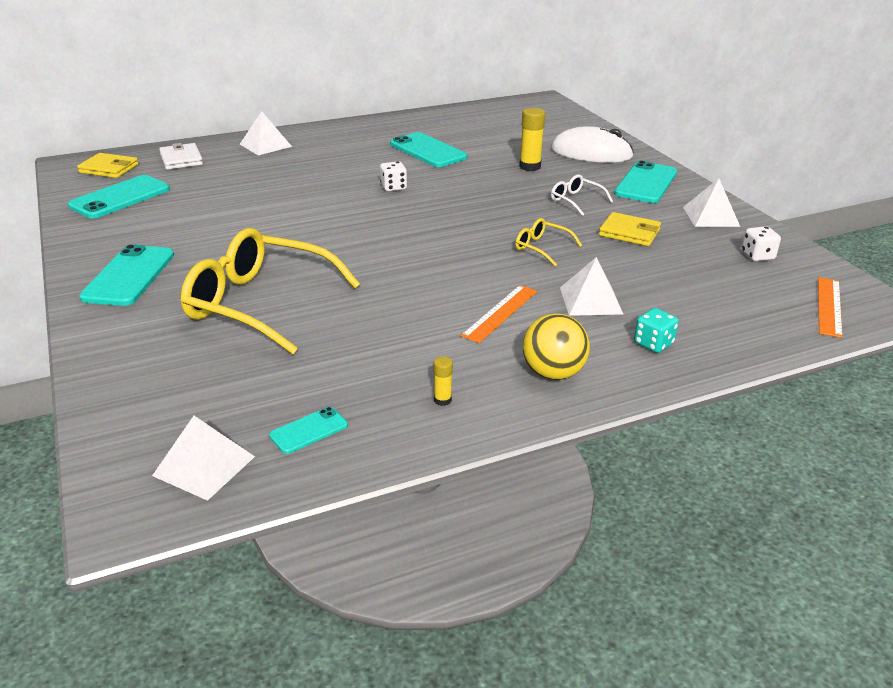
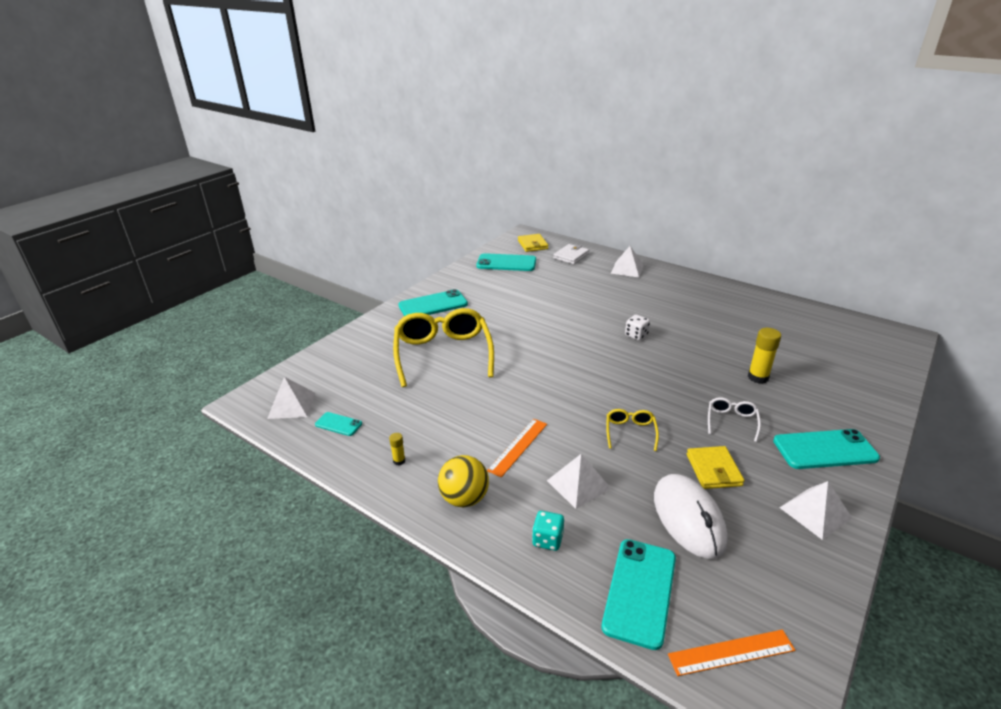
camera: 60 degrees right, 0 degrees up
turquoise phone [390,132,467,167] -> turquoise phone moved to [601,539,676,650]
orange ruler [461,285,537,343] -> orange ruler turned 60 degrees counterclockwise [487,419,547,477]
white mouse [551,126,634,163] -> white mouse moved to [654,474,727,559]
white dice [742,226,781,261] -> none

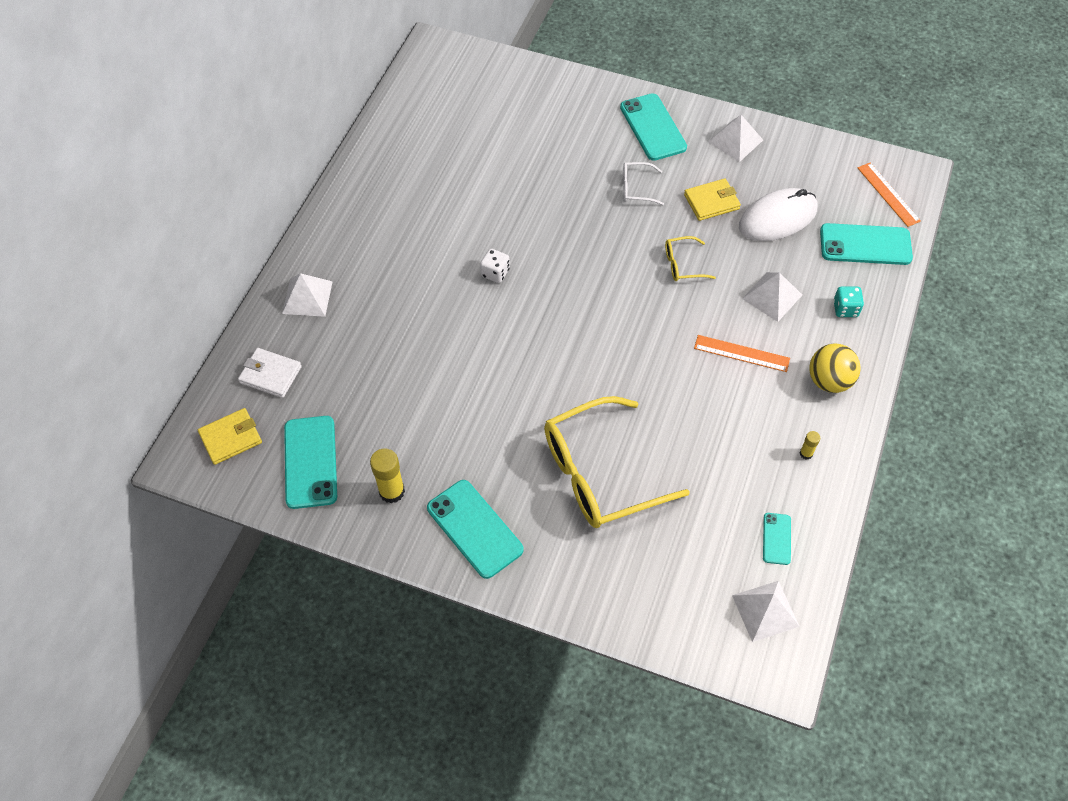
camera: 105 degrees left, 25 degrees up
yellow glue stick [748,328,781,384] -> yellow glue stick moved to [370,448,405,503]

